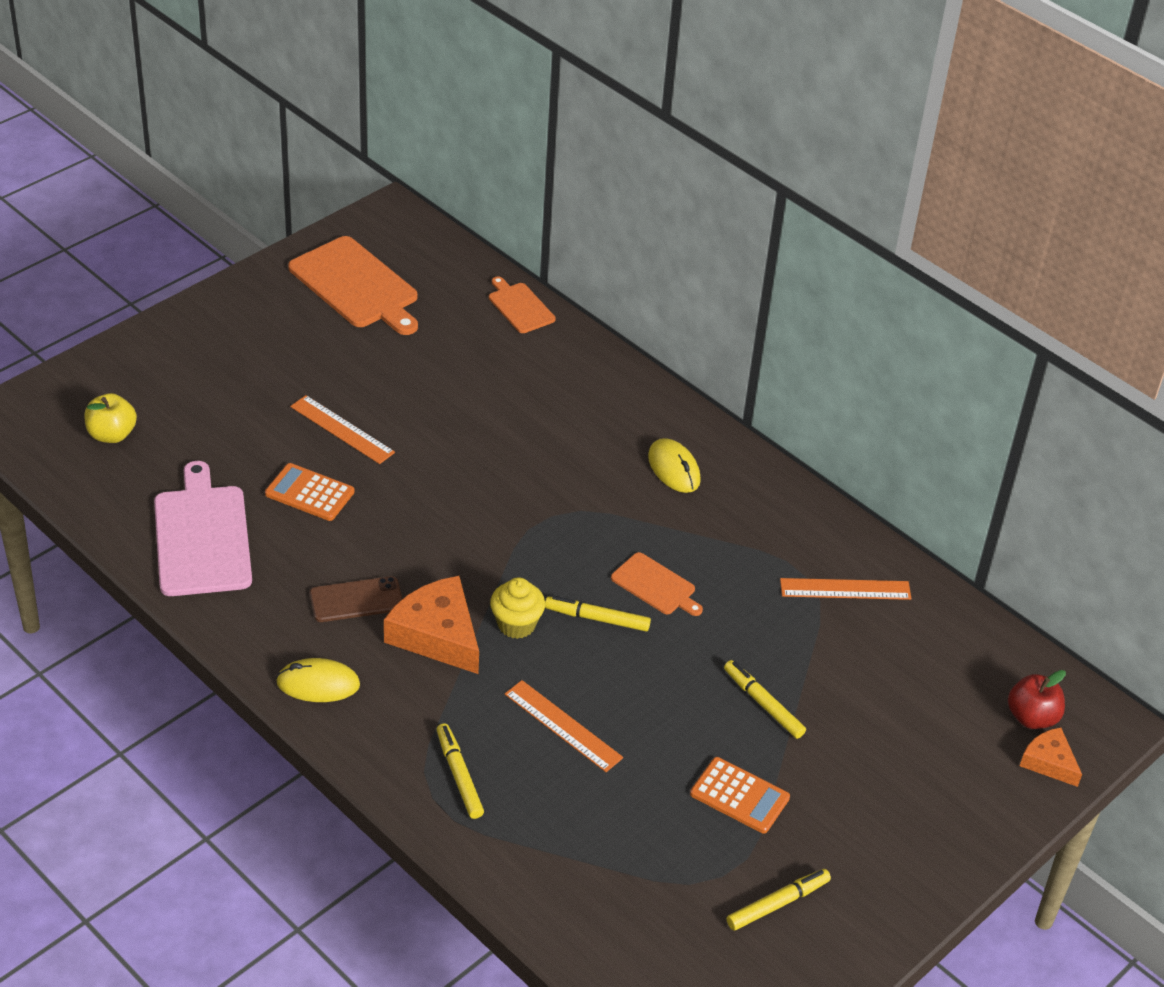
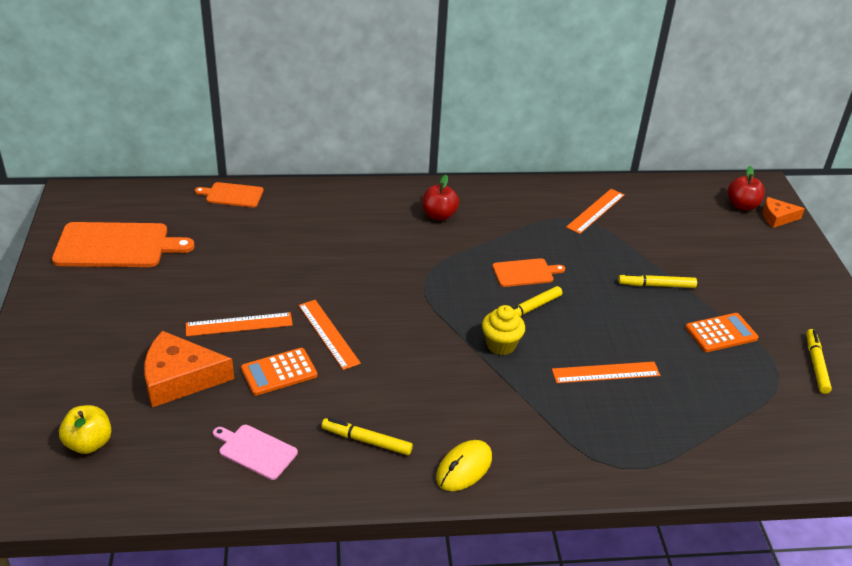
camera: 50 degrees left, 5 degrees down
pink cutting board [154,461,252,596] -> pink cutting board [213,425,298,480], size x0.54
brown phone [310,576,403,622] -> none
orange cheese [384,576,479,674] -> orange cheese moved to [144,331,234,407]
yellow marker [437,723,484,819] -> yellow marker moved to [322,418,413,455]
yellow mouse [648,438,701,493] -> red apple [422,175,459,221]
none -> orange ruler [298,300,361,370]

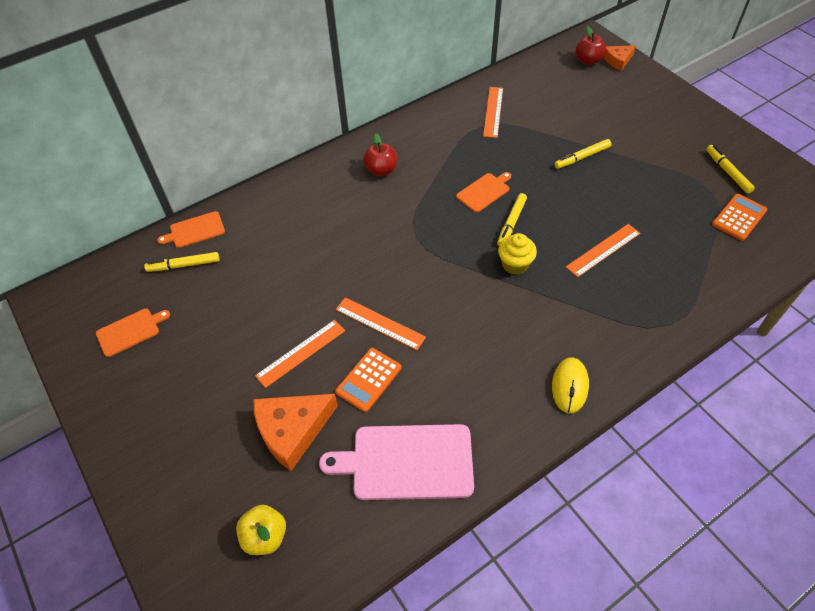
camera: 25 degrees left, 15 degrees up
orange cutting board [52,222,195,267] -> orange cutting board [96,308,170,357], size x0.54
pink cutting board [213,425,298,480] -> pink cutting board [319,424,474,500], size x1.85
yellow marker [322,418,413,455] -> yellow marker moved to [144,252,219,272]
orange calculator [685,313,759,352] -> orange calculator moved to [712,194,767,241]

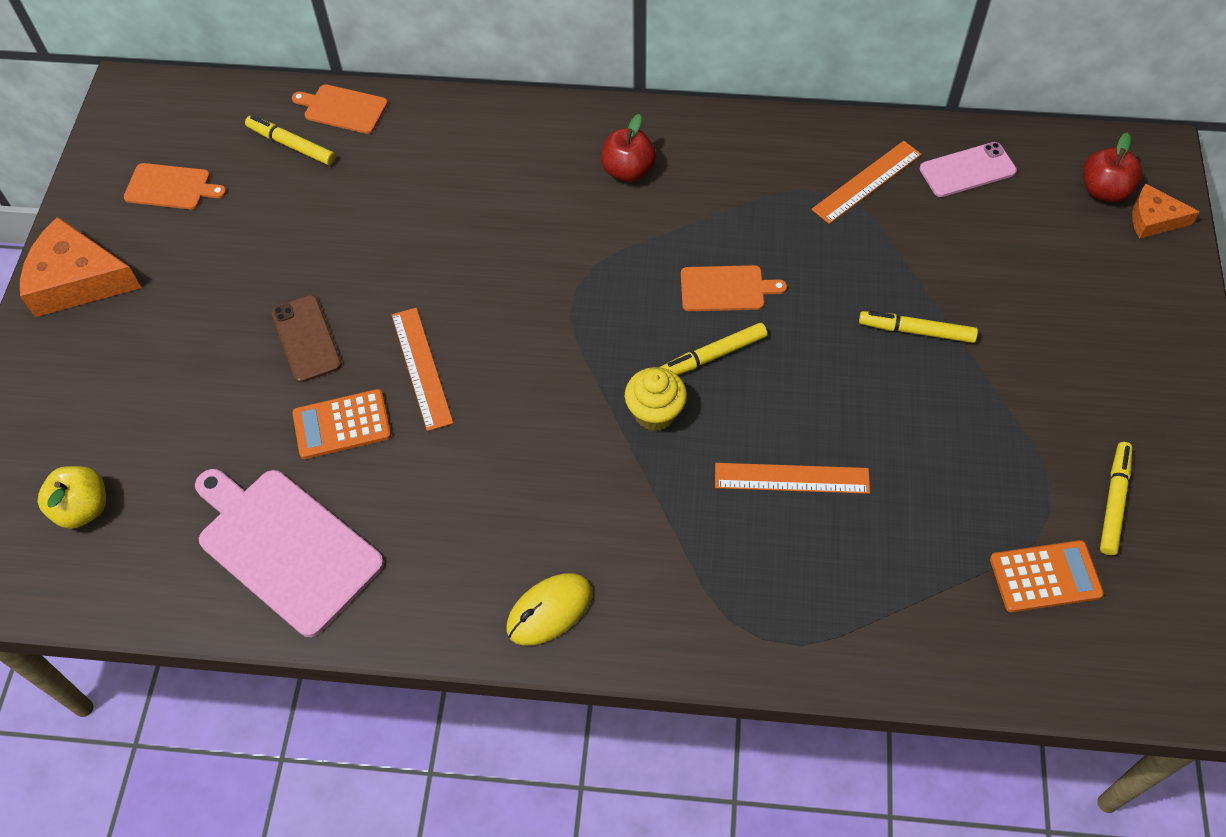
camera: 40 degrees right, 5 degrees up
orange cheese [253,394,338,471] -> orange cheese moved to [20,217,141,317]
orange ruler [255,320,345,388] -> brown phone [271,295,342,383]
none -> pink phone [920,142,1017,197]

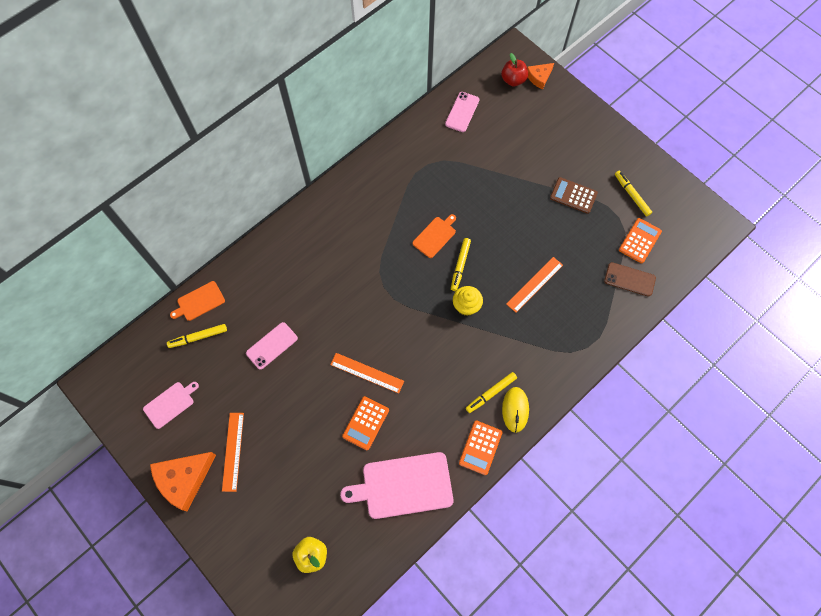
camera: 50 degrees left, 10 degrees up
orange cutting board [124,163,226,209] -> pink cutting board [143,382,199,429]
brown phone [271,295,342,383] -> brown phone moved to [604,262,656,297]
red apple [601,114,656,182] -> none
orange ruler [812,141,922,224] -> orange ruler moved to [222,413,244,492]
yellow marker [859,311,978,343] -> yellow marker moved to [466,372,517,413]
none -> pink phone [246,322,298,370]
none -> orange calculator [459,420,502,475]
none -> brown calculator [550,177,598,214]

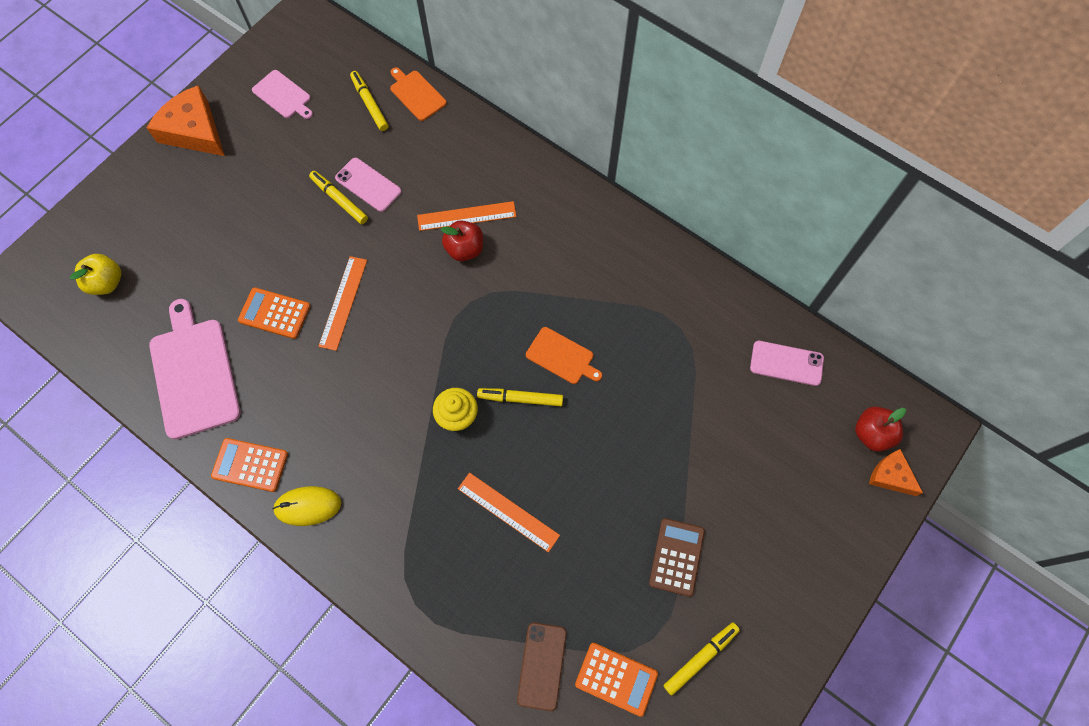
camera: 80 degrees right, 0 degrees up
orange ruler [222,413,244,492] -> orange ruler moved to [417,201,516,231]
yellow marker [466,372,517,413] -> yellow marker moved to [309,171,368,224]
none -> red apple [441,220,483,261]

